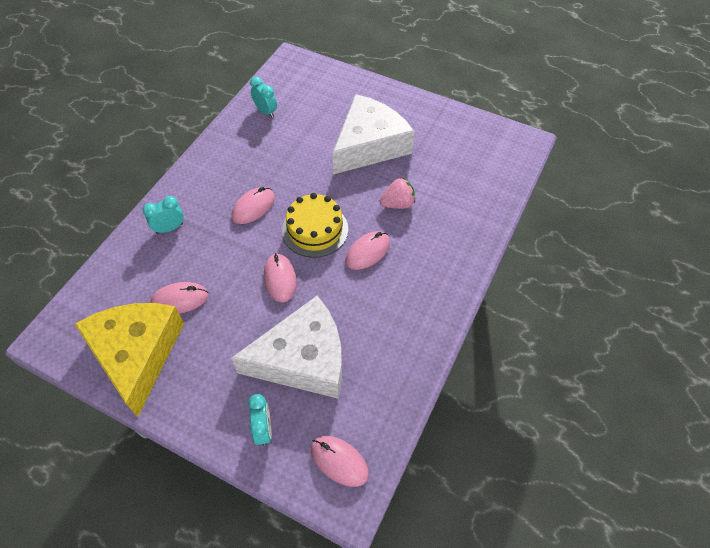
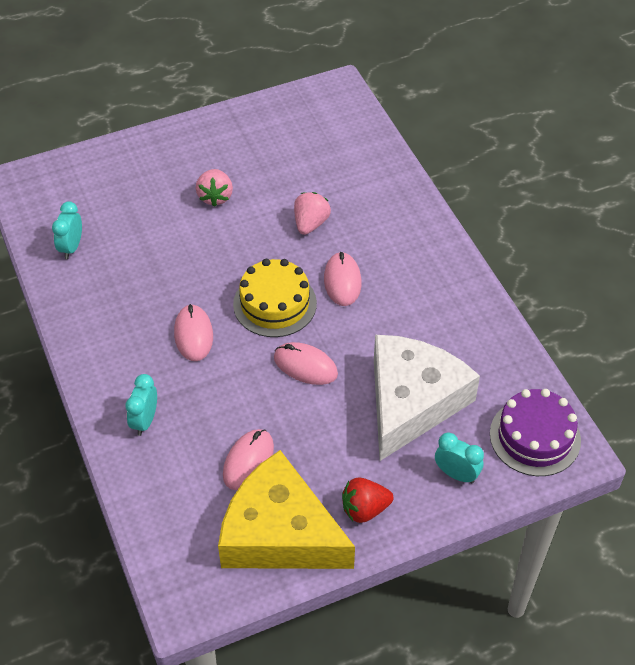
camera: 50 degrees left, 5 degrees down
turquoise clock [250,77,277,118] -> turquoise clock turned 75 degrees counterclockwise [52,201,82,259]
pink mouse [311,436,369,487] -> purple cake [490,389,581,476]
white cheese [332,94,415,174] -> pink strawberry [196,169,233,207]
none -> red strawberry [342,477,394,523]

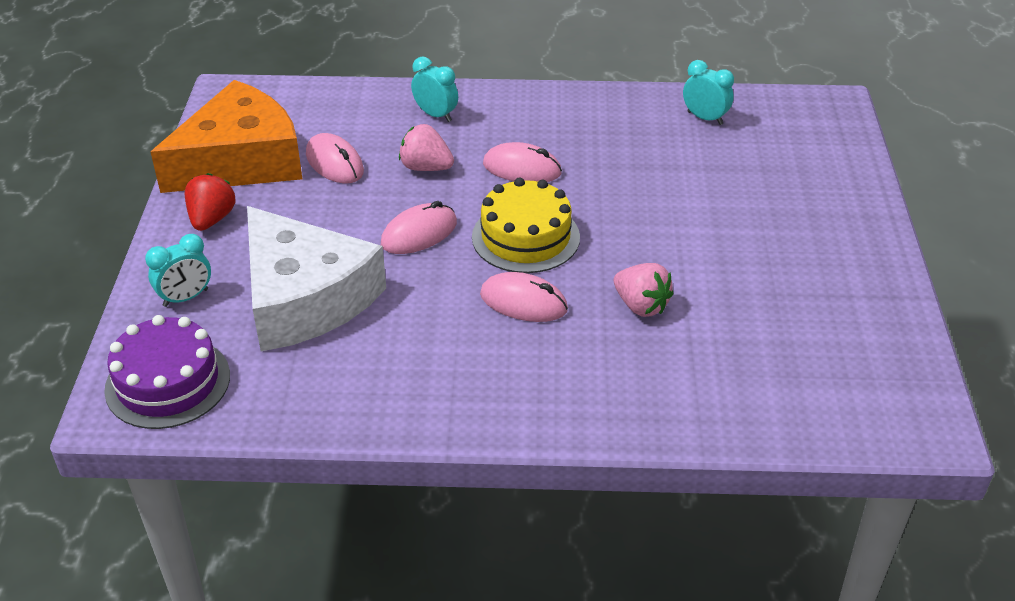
camera: 115 degrees right, 10 degrees down
pink strawberry [196,169,233,207] -> pink strawberry moved to [399,124,454,171]
yellow cheese [218,450,355,569] -> orange cheese [151,80,302,193]

